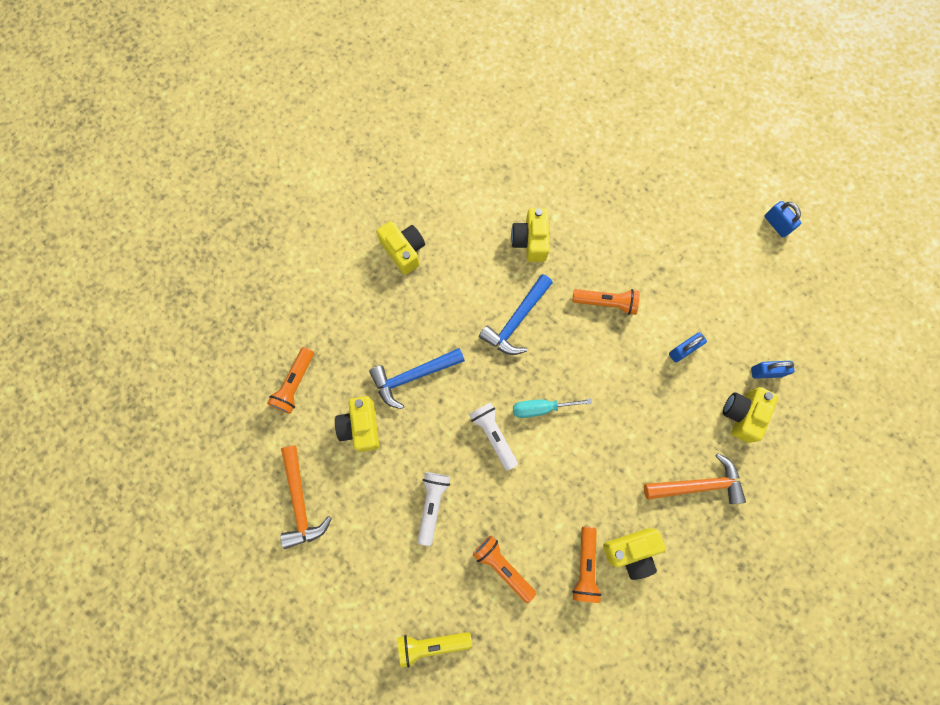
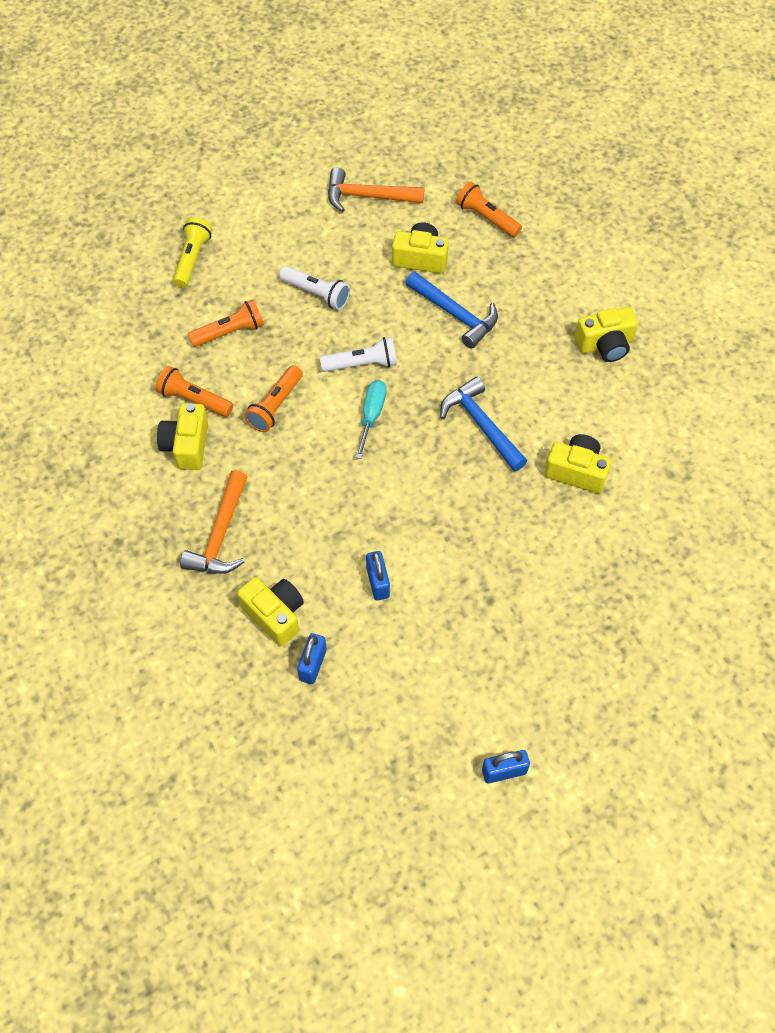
camera: 110 degrees right, 15 degrees down
blue hammer [369,348,465,409] -> blue hammer turned 135 degrees clockwise [406,272,498,349]
orange flashlight [572,289,640,315] -> orange flashlight moved to [244,365,303,432]

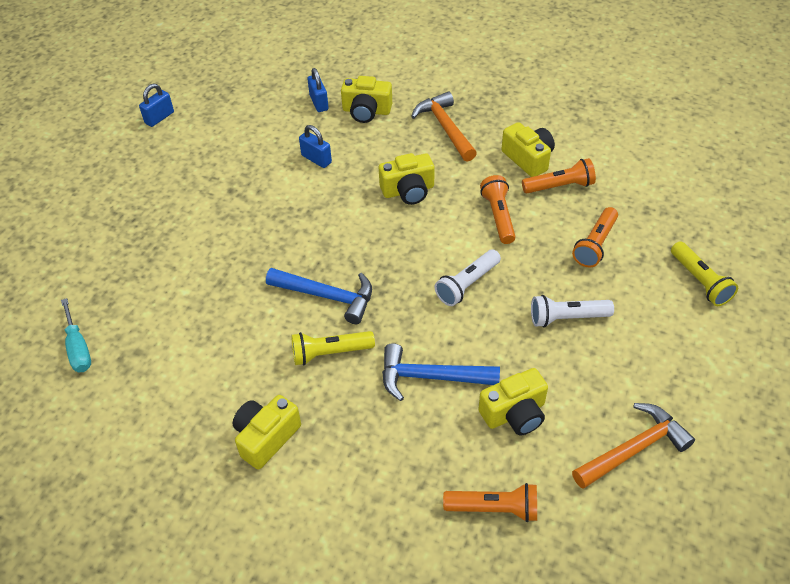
camera: 145 degrees right, 10 degrees down
turquoise screwdriver [355,380,387,459] -> turquoise screwdriver moved to [61,298,91,372]
yellow camera [544,434,611,493] -> yellow camera moved to [379,153,435,205]
none -> yellow flashlight [291,331,375,365]

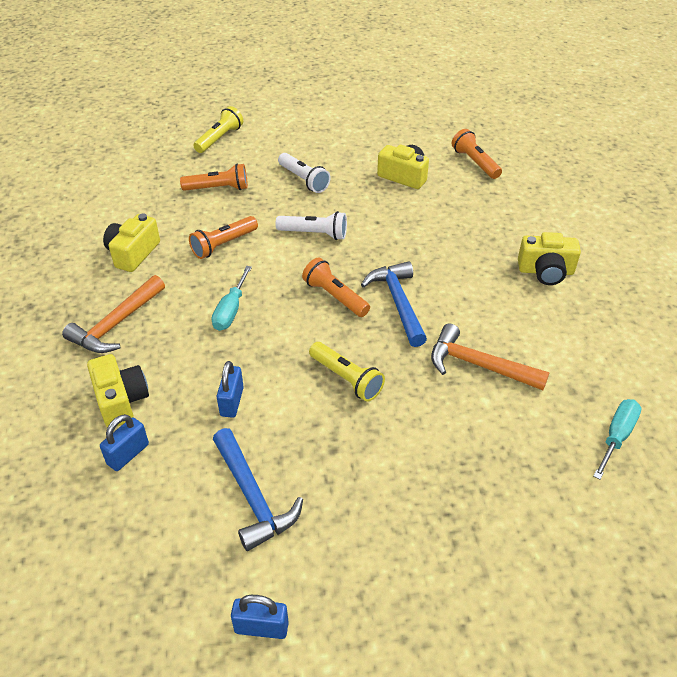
camera: 125 degrees left, 5 degrees down
yellow flashlight [291,331,375,365] -> yellow flashlight moved to [309,342,385,402]
yellow camera [379,153,435,205] -> turquoise screwdriver [212,266,252,331]
blue hammer [382,343,500,401] -> blue hammer moved to [213,428,303,551]
orange flashlight [522,158,596,193] -> orange flashlight moved to [302,258,370,317]
orange hammer [572,403,695,489] -> orange hammer moved to [431,323,550,390]

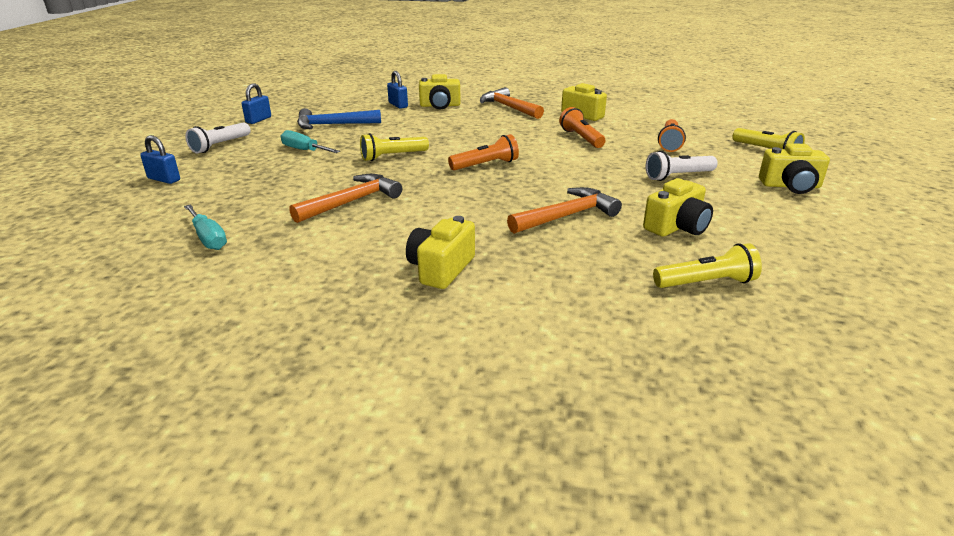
camera: 110 degrees right, 15 degrees down
turquoise screwdriver [212,266,252,331] -> turquoise screwdriver moved to [281,130,340,153]
blue padlock [217,361,244,418] -> blue padlock moved to [140,135,180,184]
white flashlight [275,211,347,240] -> white flashlight moved to [185,122,251,154]
blue hammer [361,261,427,347] -> none
orange flashlight [452,129,502,179] -> yellow flashlight [653,243,762,288]
none -> orange hammer [507,187,622,234]
none -> yellow camera [759,143,830,194]

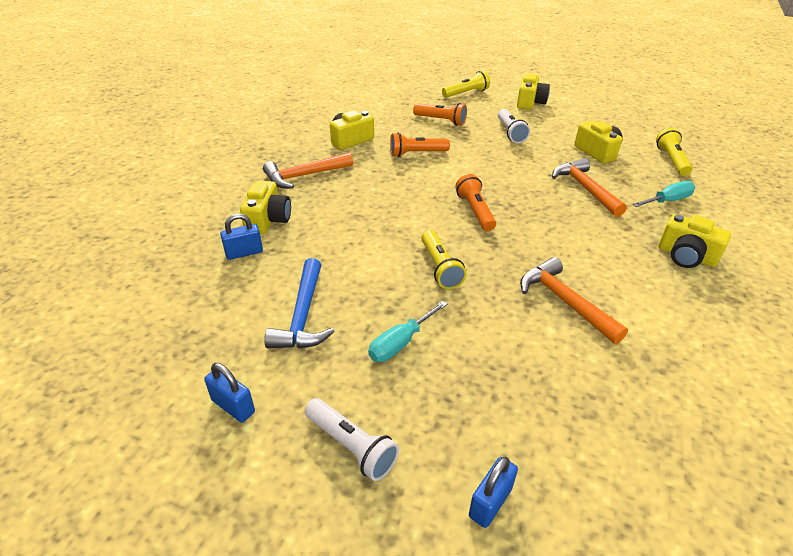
camera: 80 degrees left, 10 degrees up
turquoise screwdriver [184,204,227,250] -> turquoise screwdriver moved to [632,181,695,207]

